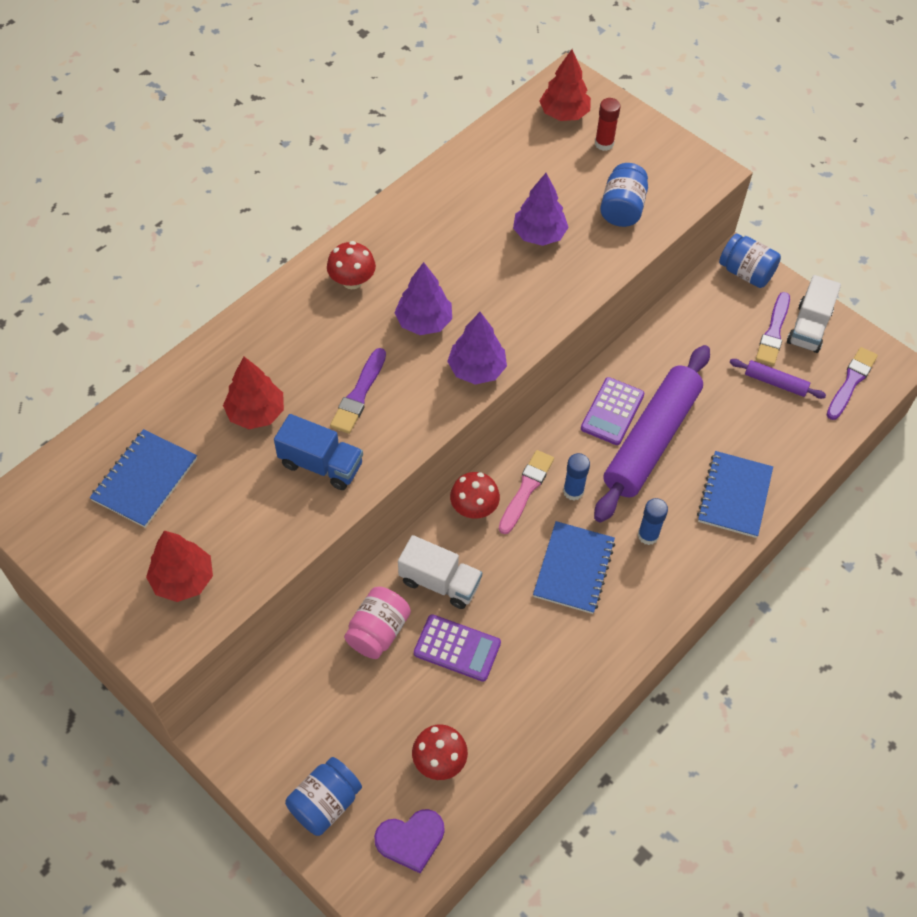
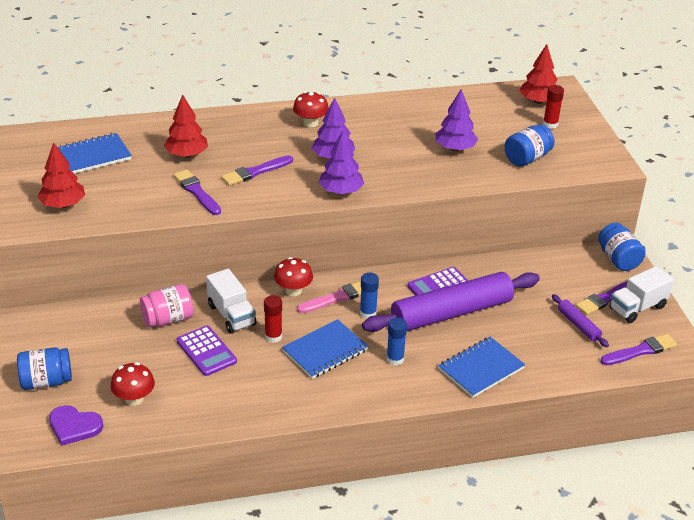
camera: 35 degrees right, 20 degrees down
blue truck [274,414,363,490] -> purple brush [174,169,221,215]
none -> red glue stick [264,295,282,343]

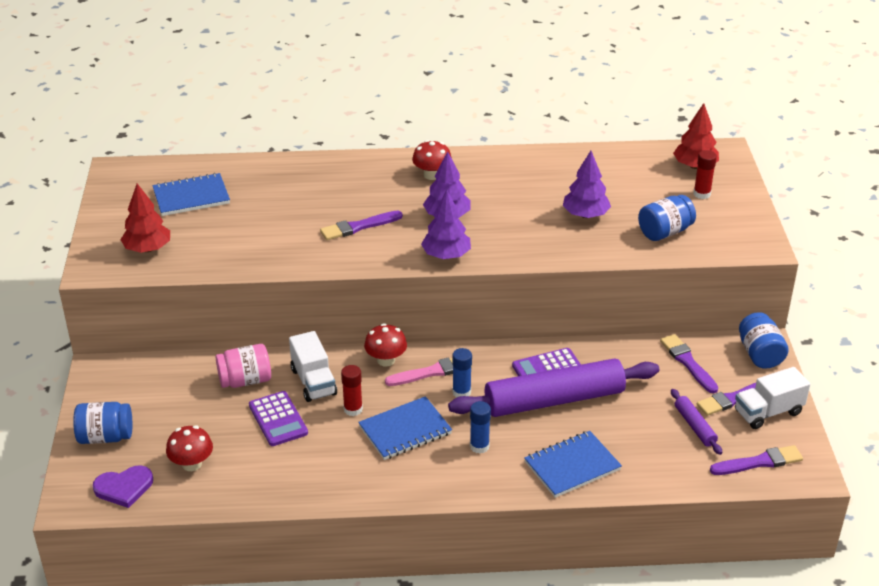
camera: 10 degrees right, 0 degrees up
purple heart [49,405,103,446] -> purple heart turned 45 degrees counterclockwise [93,465,153,508]
red tree [164,95,208,158] -> none
purple brush [174,169,221,215] -> purple brush moved to [660,334,718,393]

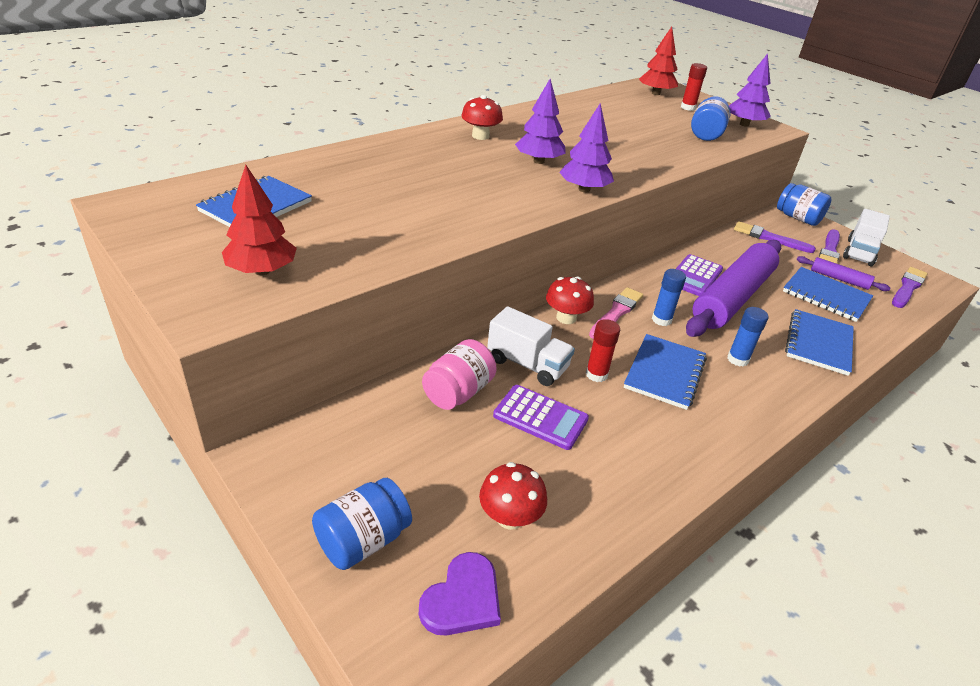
camera: 40 degrees left, 0 degrees up
purple brush [320,211,403,240] -> none
purple tree [563,151,611,218] -> purple tree moved to [729,54,771,127]
none -> blue notebook [783,267,873,322]

